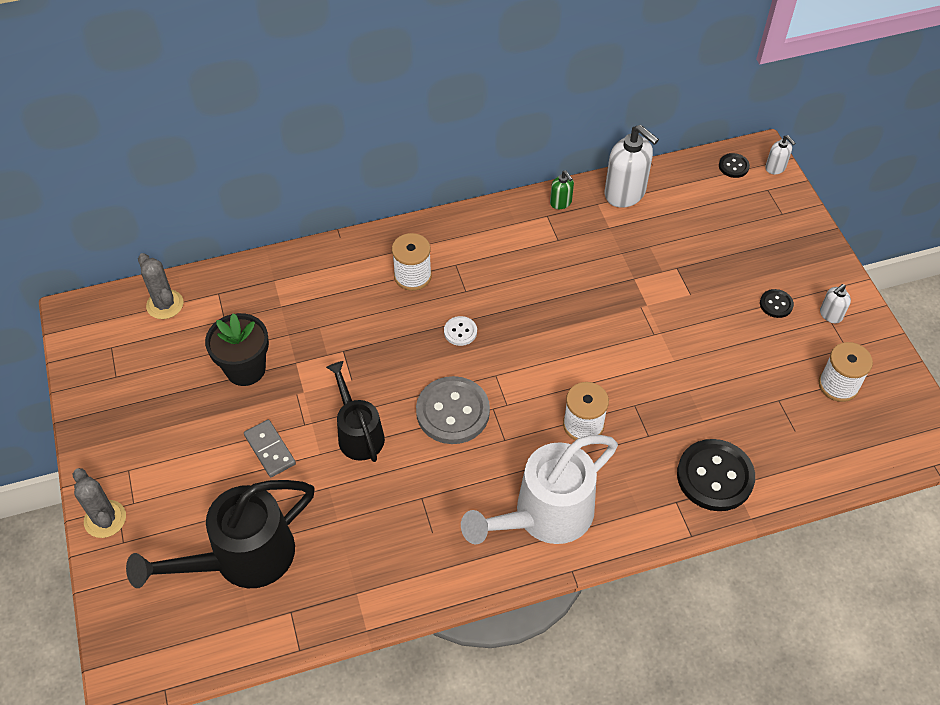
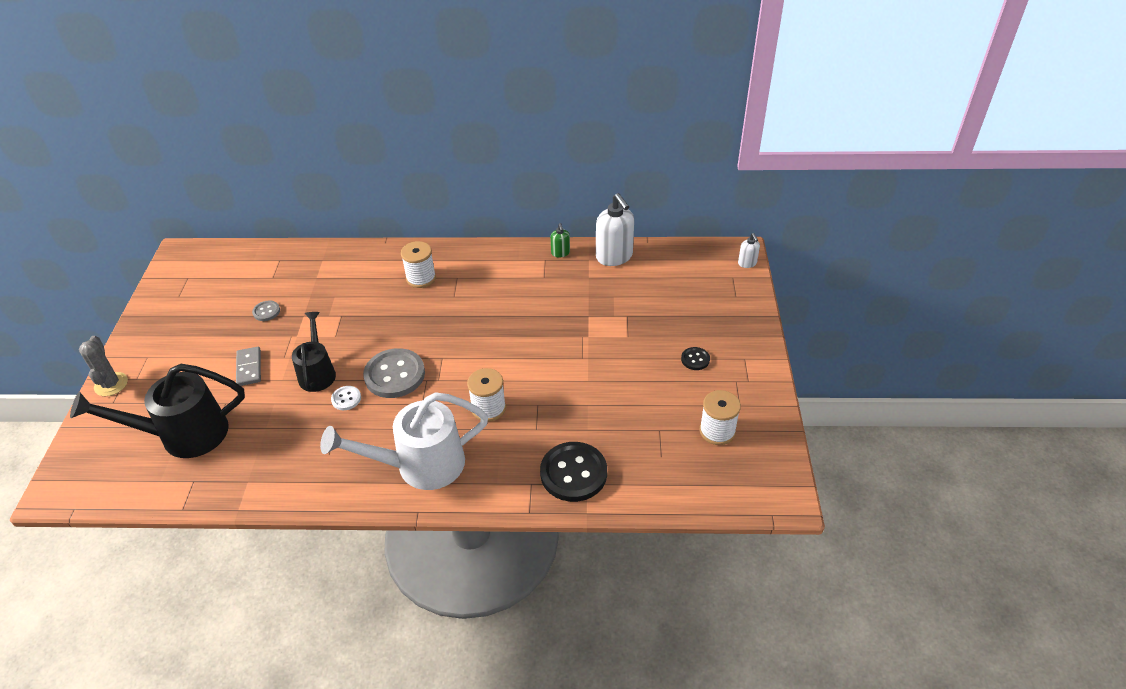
camera: 20 degrees right, 10 degrees down
grey cactus [138,253,184,319] -> none
black flower pot [205,313,269,386] -> grey button [252,300,280,321]
white button [444,316,477,346] -> white button moved to [331,386,361,410]
black button [719,153,750,178] -> none
white soap dispenser [820,284,851,323] -> none

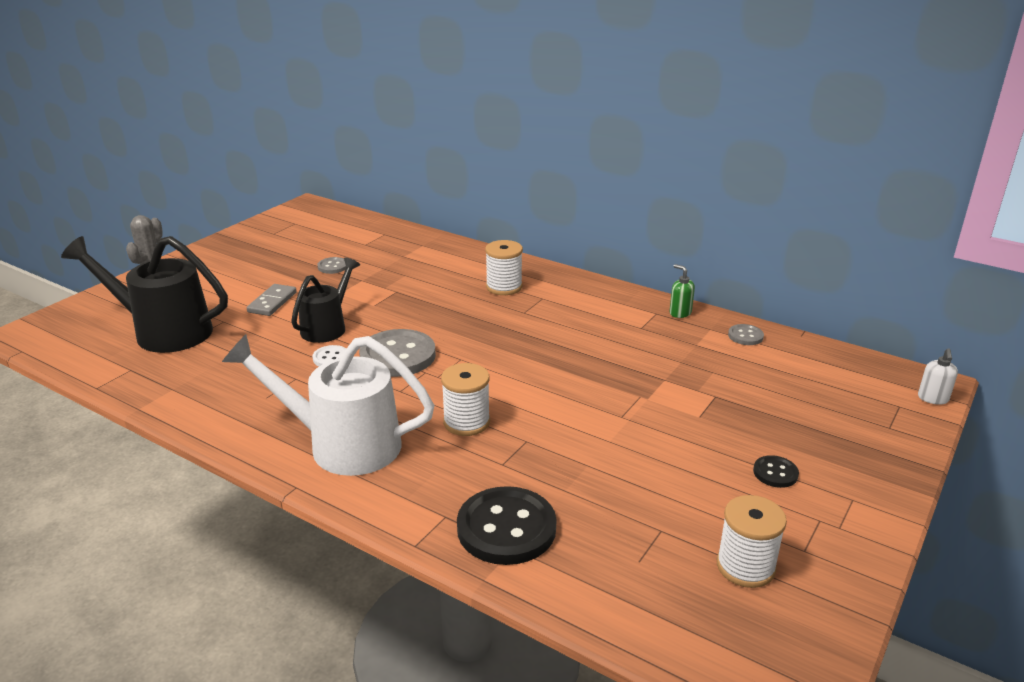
camera: 30 degrees right, 15 degrees down
green soap dispenser [550,223,570,258] -> green soap dispenser turned 120 degrees clockwise [669,264,695,318]
white soap dispenser [596,193,634,266] -> grey button [728,324,764,345]

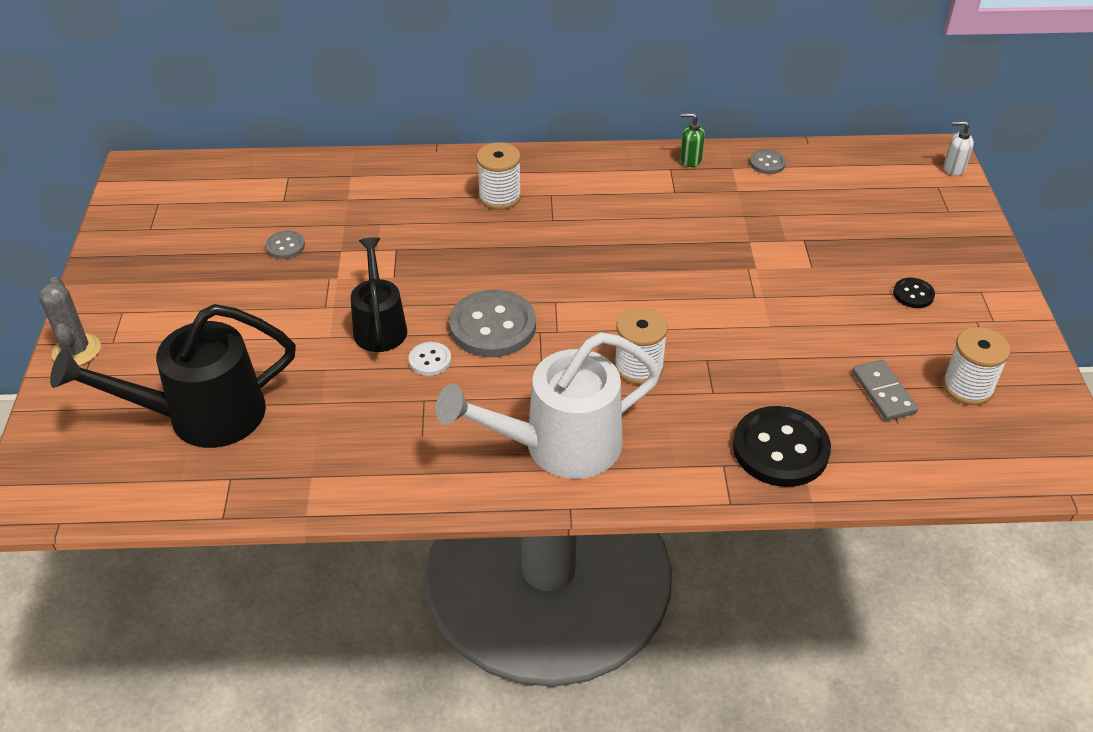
camera: 35 degrees left, 15 degrees up
grey domino [247,284,297,316] -> grey domino moved to [852,360,918,421]
white soap dispenser [918,348,958,405] -> white soap dispenser turned 120 degrees clockwise [944,121,974,176]

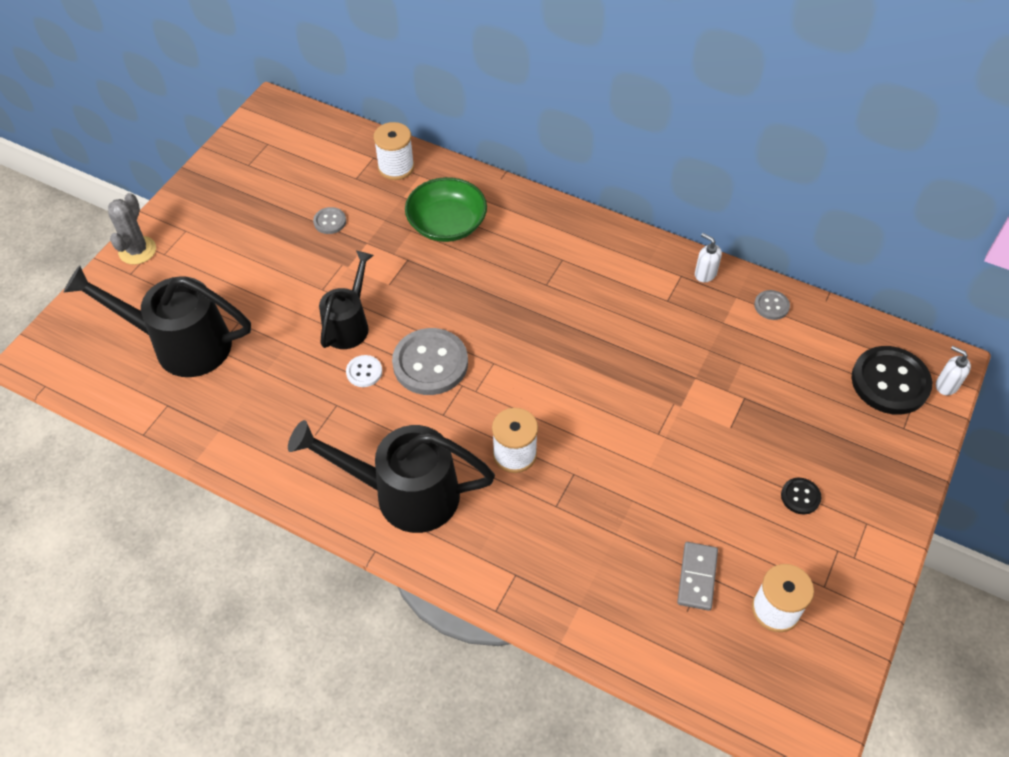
camera: 30 degrees right, 10 degrees up
white watering can [436,332,661,479] -> black watering can [288,420,495,533]
white spool [477,142,521,210] -> white spool moved to [374,122,414,180]
green soap dispenser [680,113,705,167] -> white soap dispenser [695,233,722,282]
black button [733,406,831,487] -> black button moved to [851,346,932,415]
none -> green bowl [405,177,487,242]

